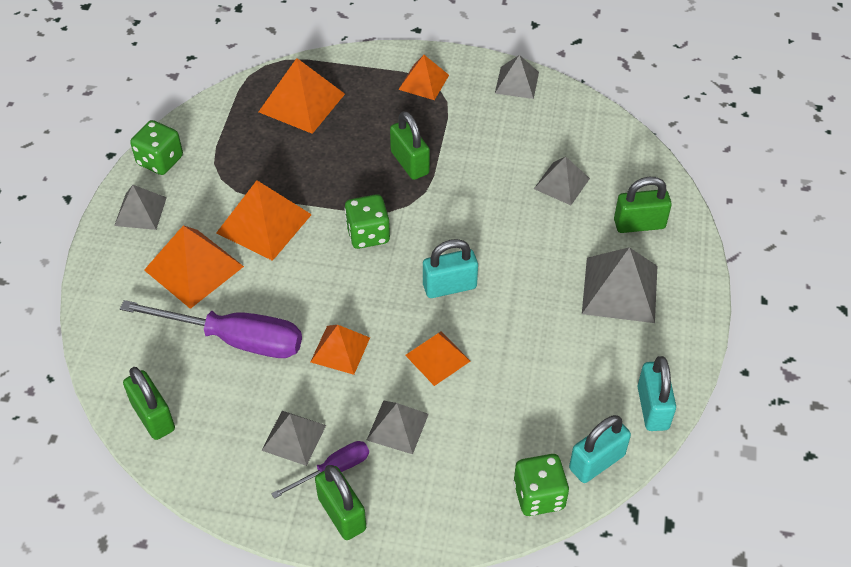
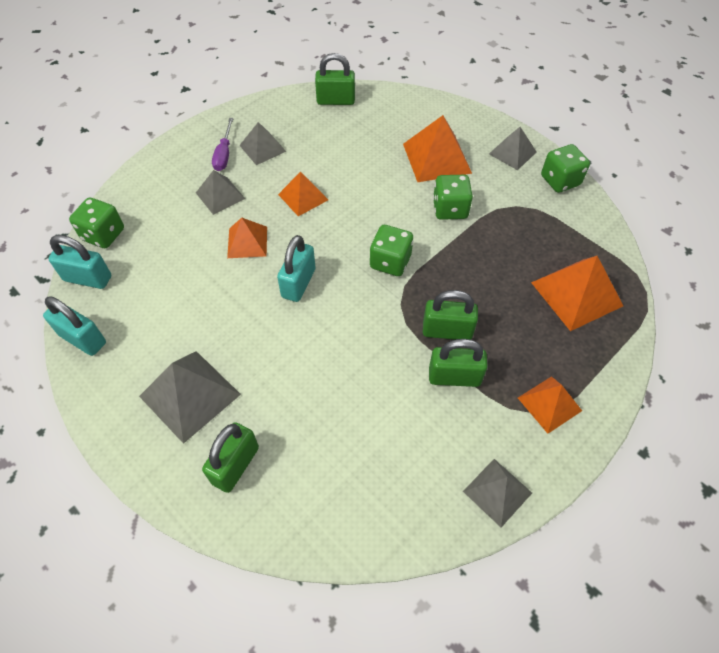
camera: 125 degrees right, 5 degrees up
purple screwdriver [120,300,302,358] -> none
orange pyramid [216,180,312,261] -> green dice [433,175,473,220]
green padlock [315,465,366,540] -> green padlock moved to [429,339,488,387]
grey pyramid [534,156,590,205] -> none
turquoise padlock [569,415,631,483] -> turquoise padlock turned 75 degrees counterclockwise [49,235,111,289]

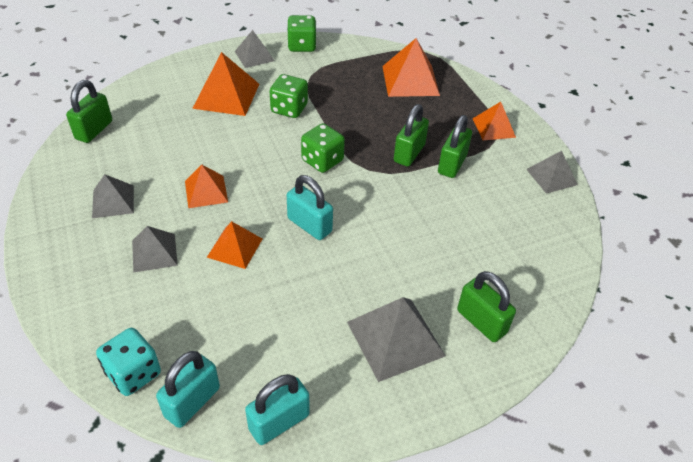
camera: 70 degrees left, 10 degrees down
green dice [69,197,124,248] -> turquoise dice [96,328,161,396]
purple screwdriver [212,118,234,171] -> none

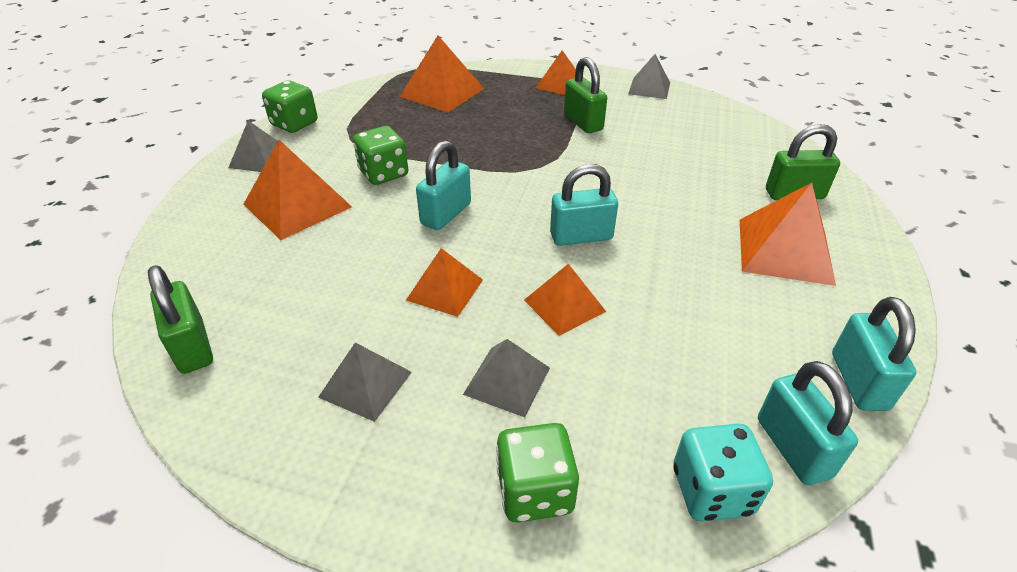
camera: 50 degrees left, 5 degrees down
green dice [301,123,345,173] -> green dice moved to [496,423,579,522]
grey pyramid [347,297,446,382] -> orange pyramid [740,183,836,286]
green padlock [394,104,429,167] -> none
none -> turquoise padlock [416,140,471,230]

